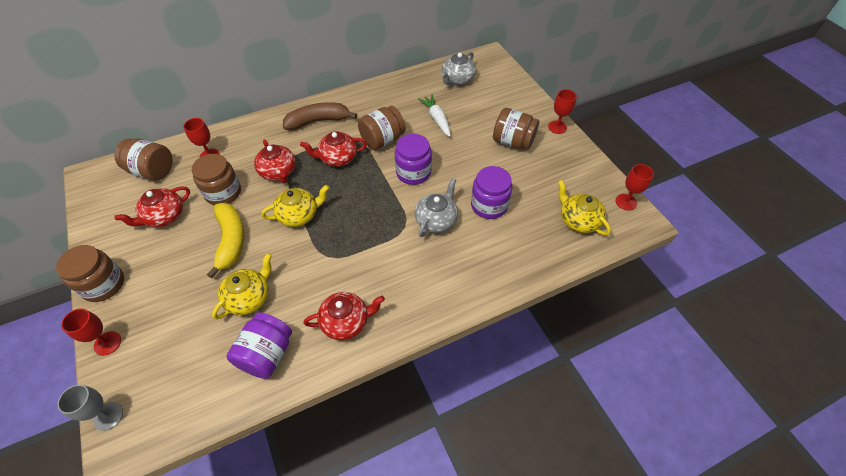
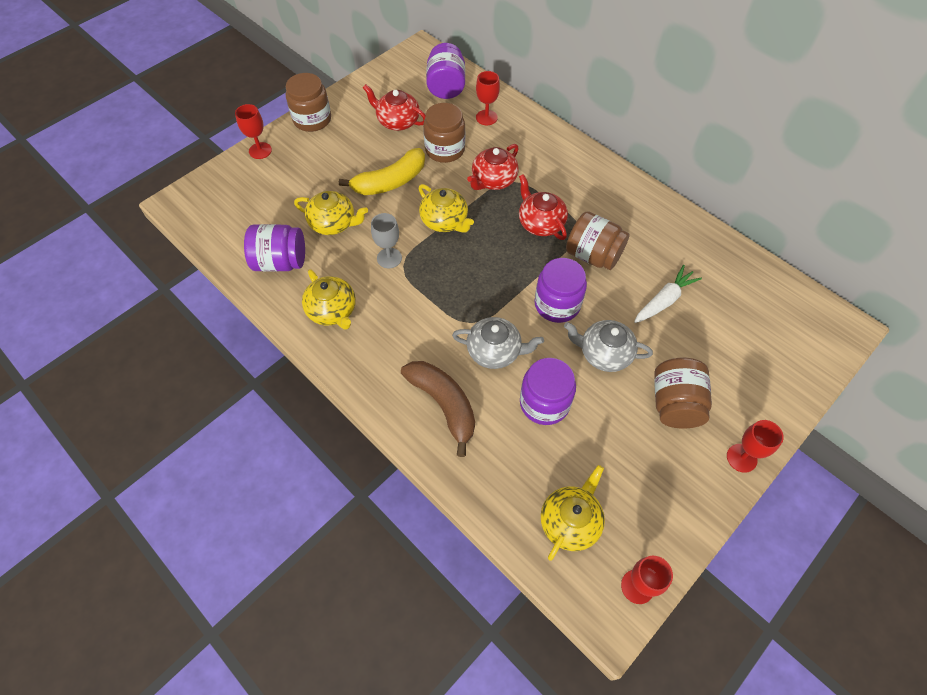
camera: 70 degrees right, 5 degrees up
grey goblet [57,385,123,431] -> grey goblet moved to [371,213,402,268]
brown jar [114,138,173,181] -> purple jar [426,43,465,99]
brown banana [283,102,357,130] -> brown banana moved to [401,361,475,457]
red teapot [304,292,385,340] -> yellow teapot [302,269,356,330]
grey teapot [441,52,476,85] -> grey teapot moved to [564,320,653,372]

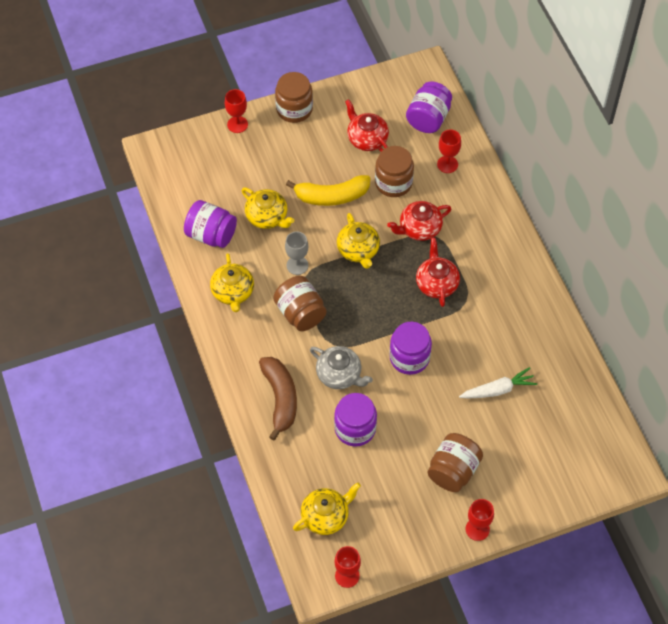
camera: 25 degrees right, 0 degrees up
grey teapot [564,320,653,372] -> none
brown jar [566,211,629,270] -> brown jar moved to [273,276,327,331]

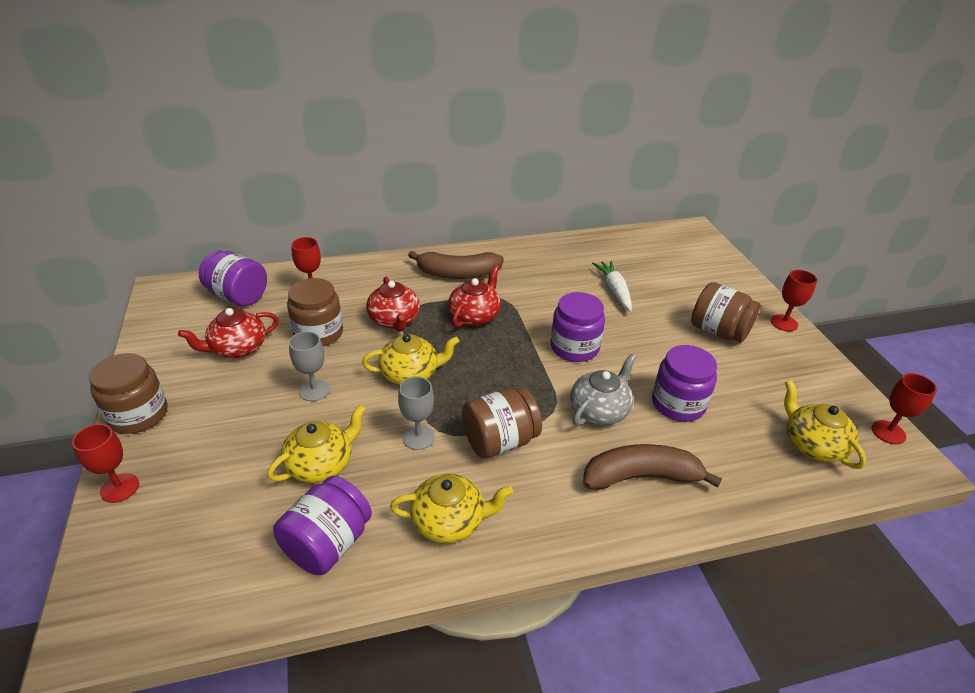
camera: 85 degrees left, 20 degrees down
yellow banana [286,175,370,206] -> grey goblet [289,331,330,401]
red teapot [416,238,460,307] -> red teapot turned 120 degrees clockwise [448,265,501,327]
none -> brown banana [408,251,504,279]

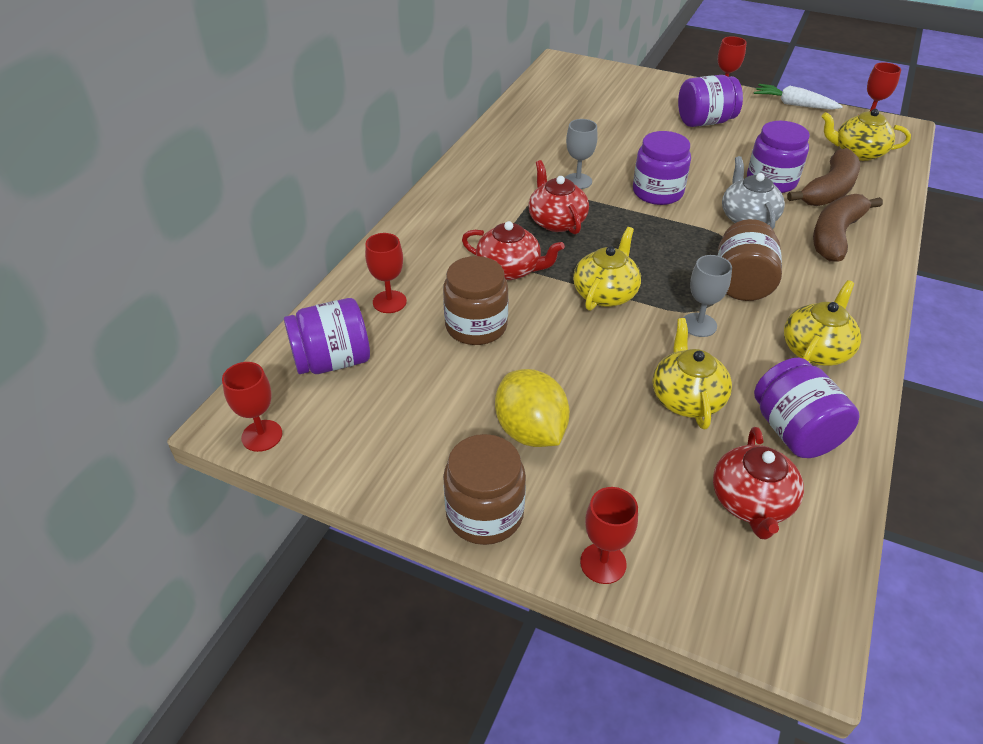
camera: 50 degrees left, 5 degrees up
red teapot [178,308,279,358] -> red teapot moved to [713,427,804,540]
grey goblet [289,331,330,401] -> grey goblet moved to [565,119,598,189]
brown banana [408,251,504,279] -> brown banana moved to [787,148,860,206]
white carrot [592,261,632,312] -> white carrot moved to [754,84,843,110]
brown jar [691,282,760,342] -> purple jar [678,75,743,127]
none -> red goblet [222,362,282,452]
none -> yellow lemon [495,369,570,447]

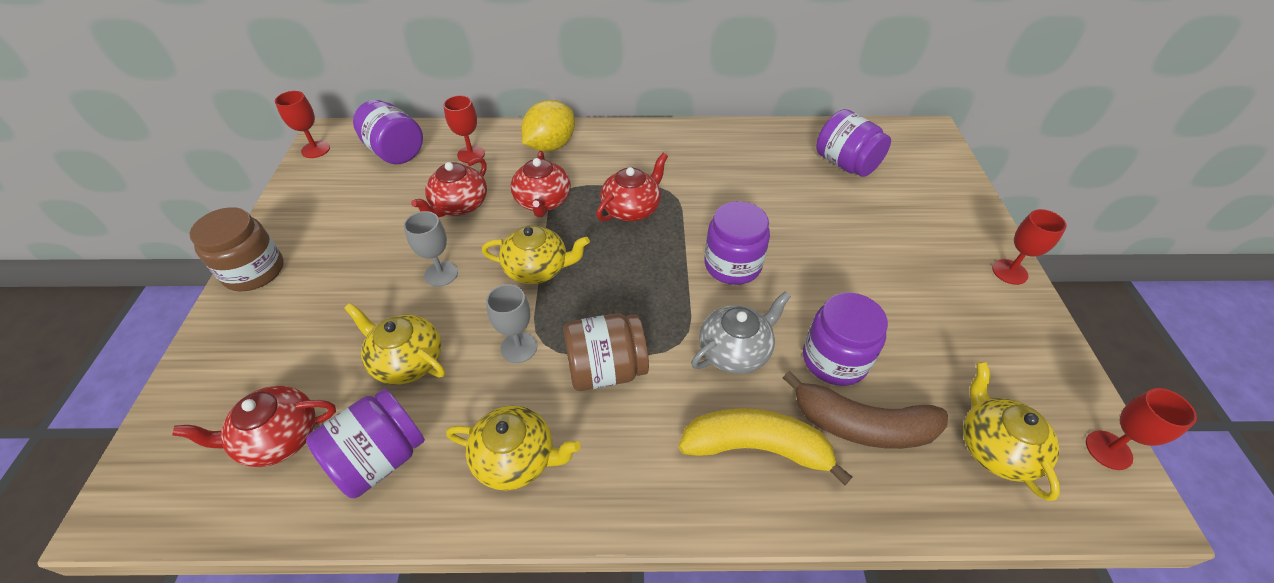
camera: 65 degrees right, 5 degrees up
brown jar [443,256,508,345] -> red teapot [411,157,487,217]
yellow lemon [495,369,570,447] -> yellow lemon moved to [521,100,575,152]
grey goblet [565,119,598,189] -> grey goblet moved to [404,211,458,287]
red goblet [580,487,638,584] -> none
yellow teapot [653,318,732,429] -> yellow teapot turned 120 degrees counterclockwise [344,303,445,385]
purple jar [678,75,743,127] -> purple jar moved to [816,109,891,177]
white carrot [754,84,843,110] -> none
brown banana [813,194,883,262] -> yellow banana [679,408,852,485]

